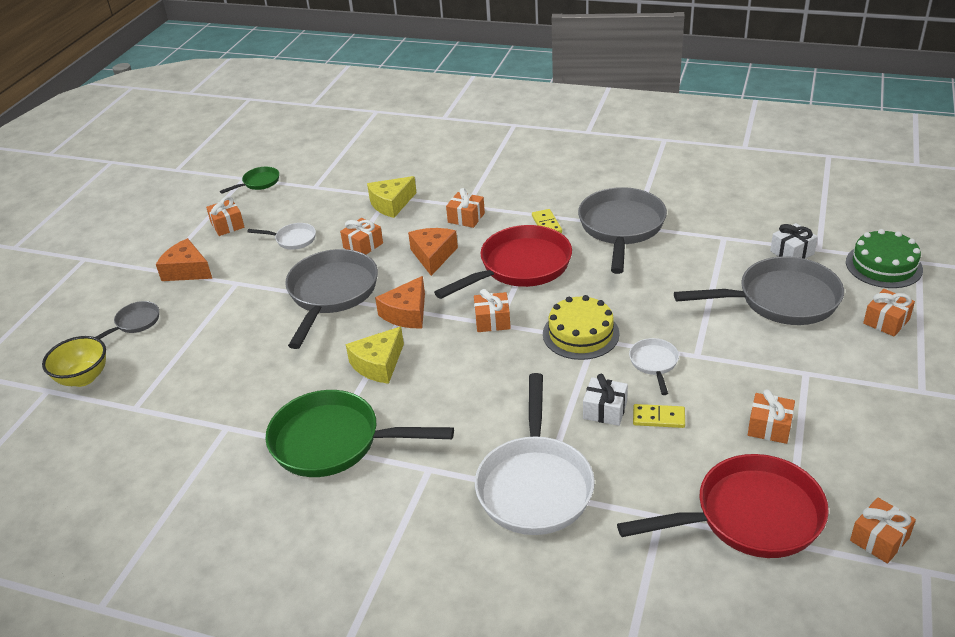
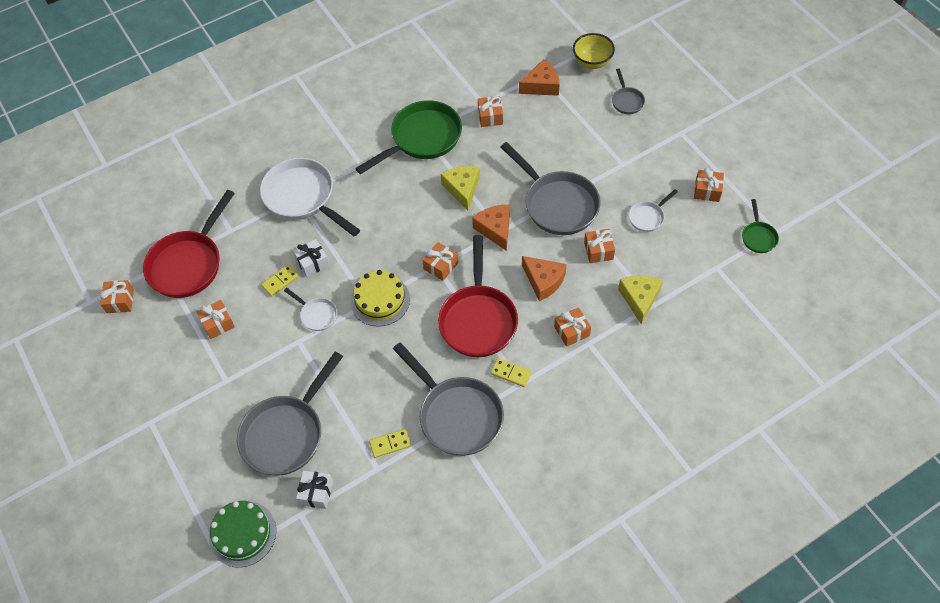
camera: 130 degrees right, 20 degrees up
orange cheese [156,238,212,281] -> orange cheese moved to [519,59,559,96]
orange gift [863,289,915,336] -> orange gift moved to [478,96,503,127]
none -> yellow domino [369,429,411,458]

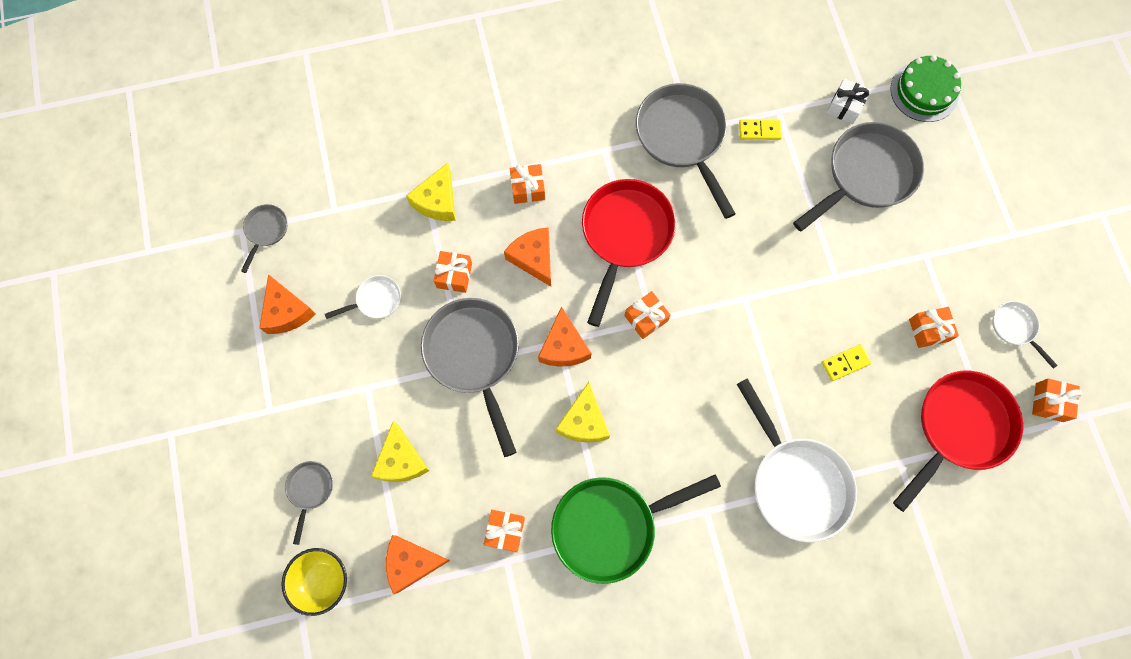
camera: 165 degrees left, 15 degrees up
white pan [284,288,337,331] -> white pan moved to [992,301,1058,369]
white gift [293,239,330,277] -> none
yellow cake [351,270,410,327] -> none
yellow domino [491,358,532,387] -> none
orange gift [694,168,724,202] -> orange cheese [260,274,316,334]
green pan [742,199,779,253] -> grey pan [241,204,287,273]
none -> yellow cheese [371,421,430,482]

